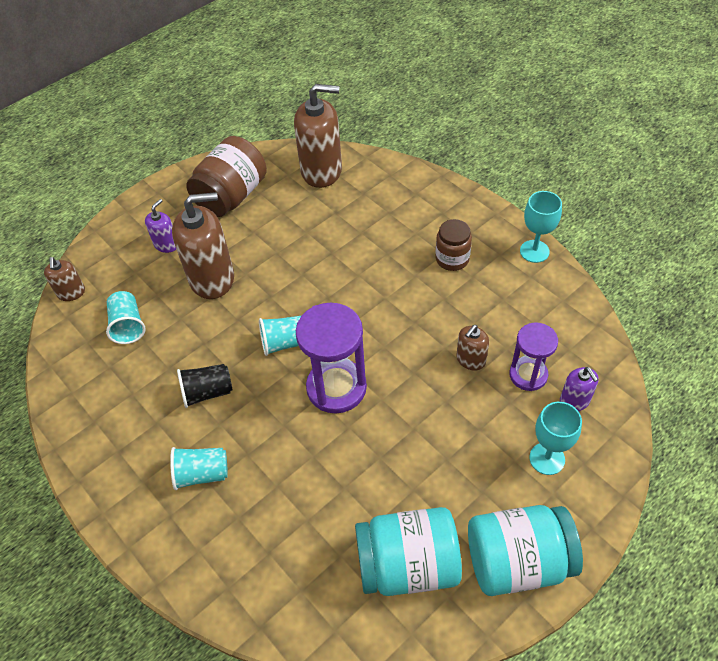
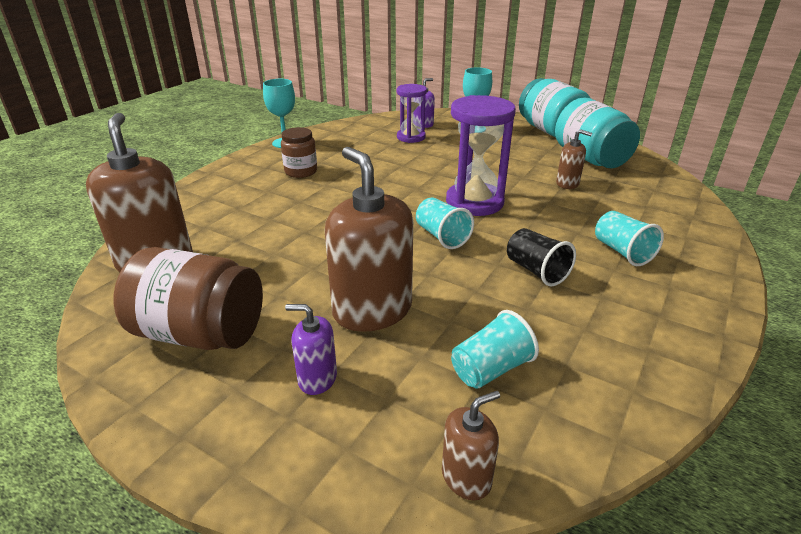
camera: 110 degrees left, 20 degrees down
brown soap dispenser [456,325,489,371] -> brown soap dispenser moved to [556,129,592,189]

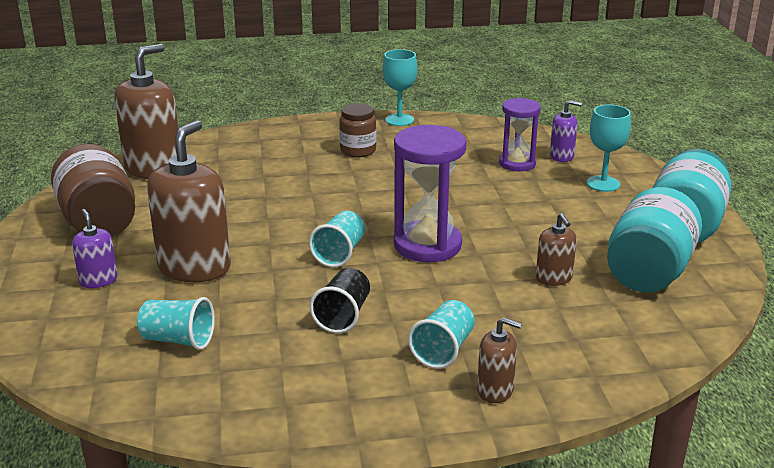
camera: 50 degrees right, 5 degrees down
brown soap dispenser [442,391,500,500] -> brown soap dispenser moved to [477,317,522,403]

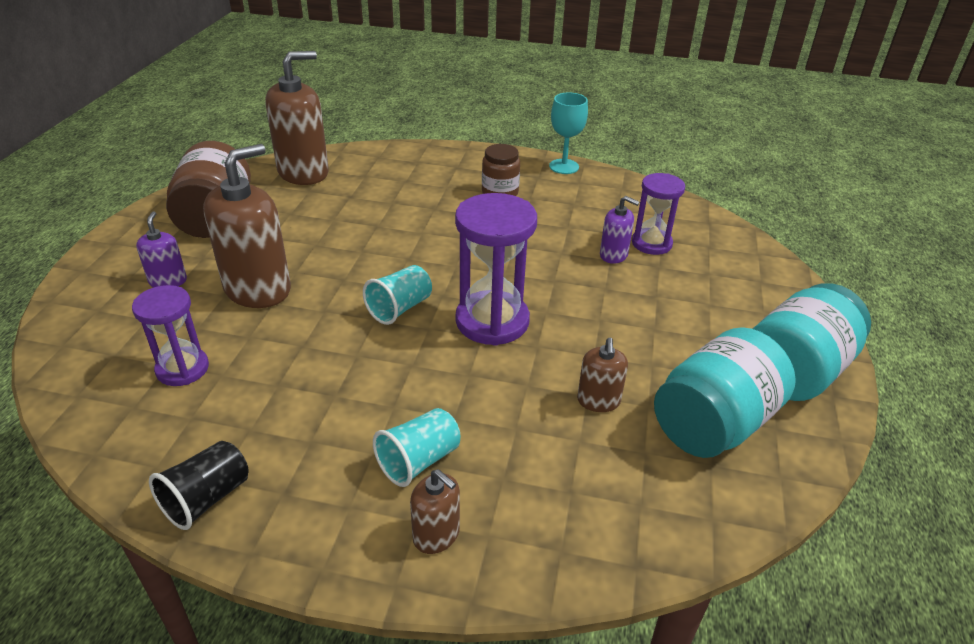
camera: 20 degrees right, 10 degrees up
turquoise cup [137,297,215,350] -> purple hourglass [132,285,209,386]
black cup [310,268,370,333] -> black cup moved to [149,441,249,530]
purple soap dispenser [550,100,582,162] -> purple soap dispenser moved to [600,196,639,264]
turquoise goblet [587,105,631,192] -> none

